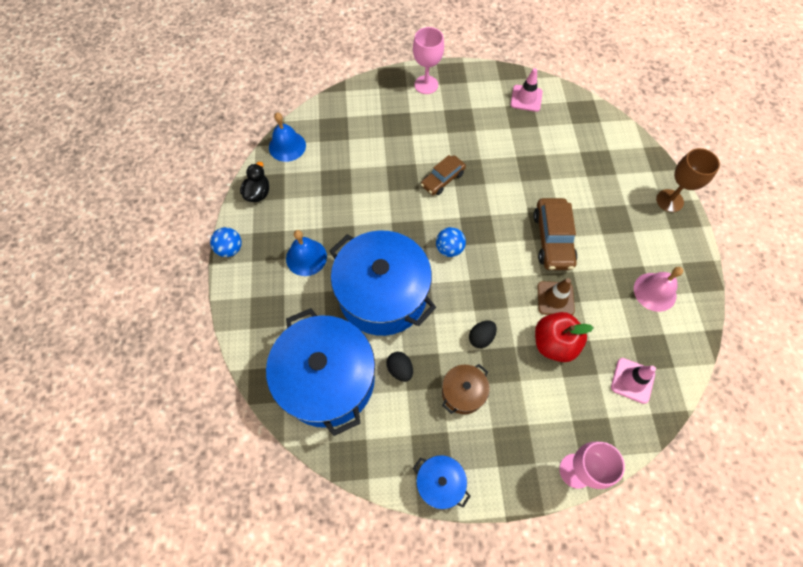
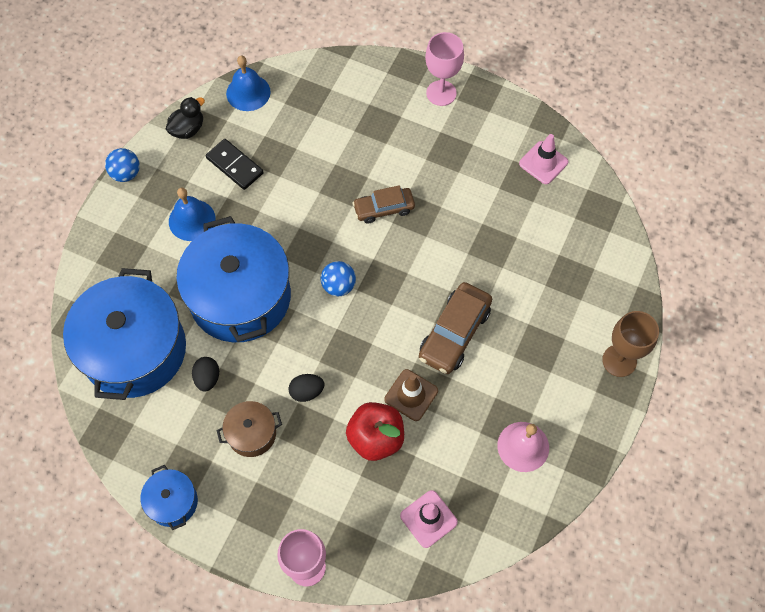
camera: 30 degrees right, 0 degrees up
none -> black domino [206,139,264,190]

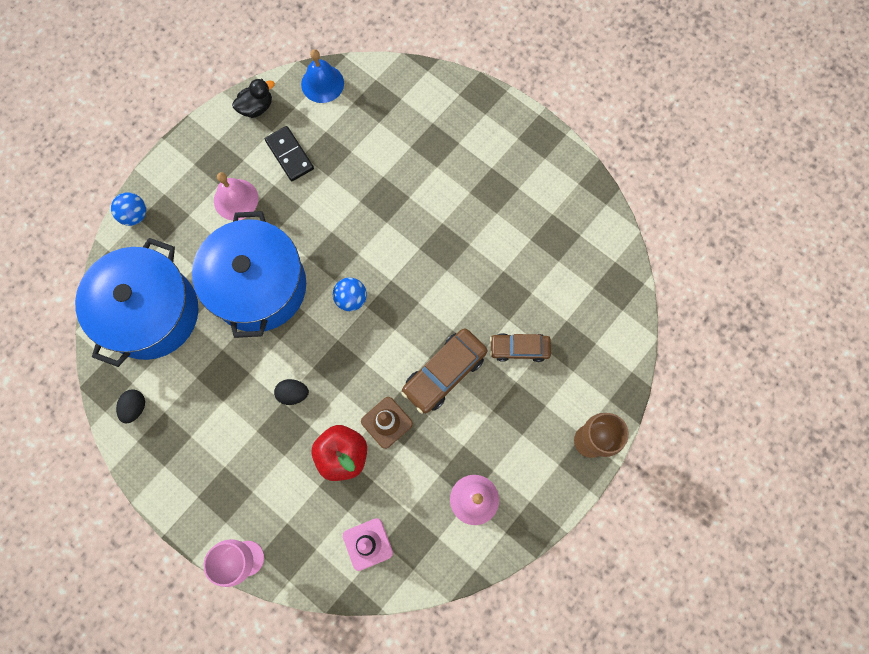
camera: 15 degrees right, 10 degrees up
blue ball [105,148,140,182] -> blue ball moved to [111,192,146,226]
blue pot [140,465,198,530] -> none
blue bell [169,188,216,241] -> pink bell [214,172,258,220]
black egg [192,357,219,392] -> black egg moved to [116,389,145,424]
brown pot [217,401,282,457] -> none
brown car [353,185,415,224] -> brown car moved to [490,333,551,362]
pink goblet [425,32,464,106] -> none
pink traffic cone [519,134,568,184] -> none

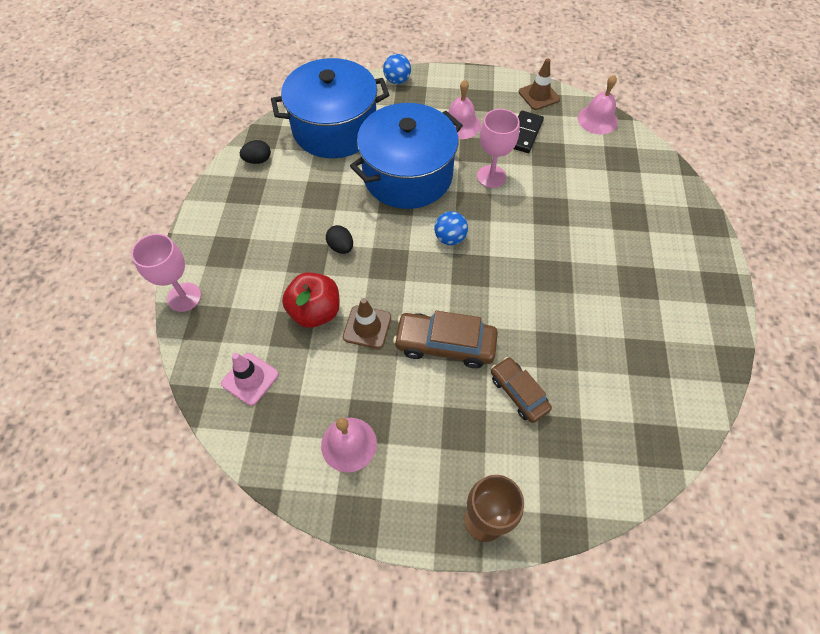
camera: 55 degrees right, 15 degrees down
black duck [232,79,275,118] -> brown traffic cone [519,58,560,110]
blue bell [301,49,344,103] -> pink bell [578,75,618,134]
none -> pink goblet [477,109,520,188]

